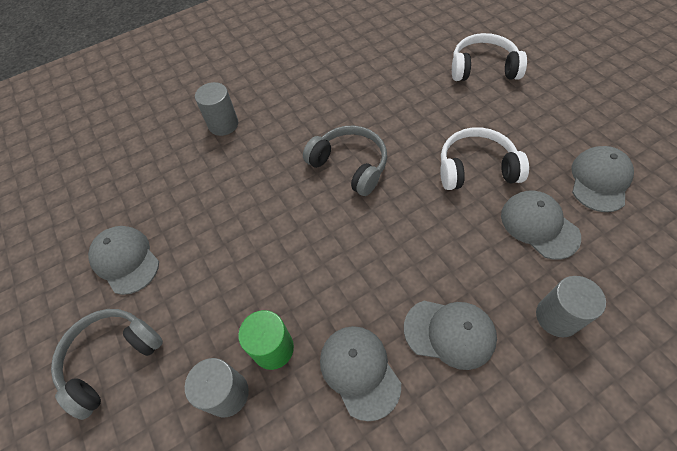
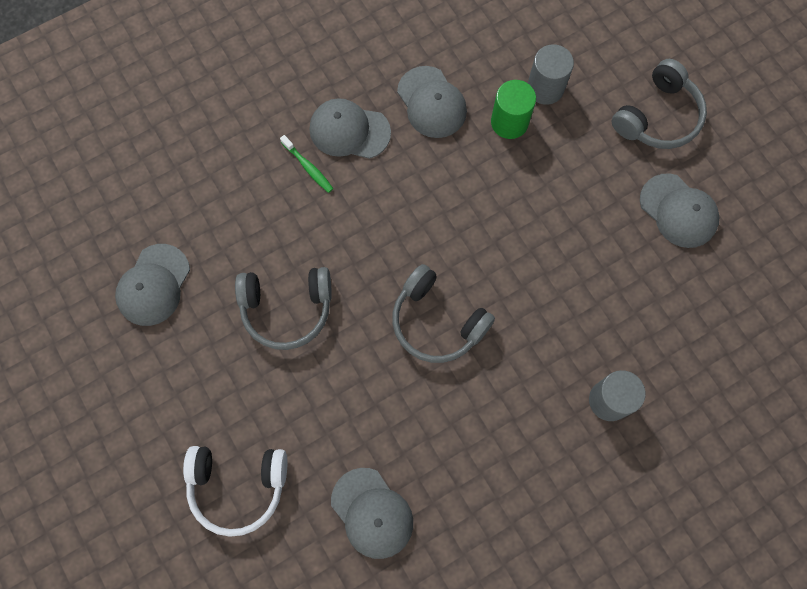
camera: 175 degrees right, 15 degrees up
white headphones [440,127,529,190] -> grey headphones [235,267,332,350]
grey cap [501,190,581,260] -> grey cap moved to [331,468,413,559]
grey cylinder [536,276,606,338] -> none
none -> green toothbrush [280,135,333,193]

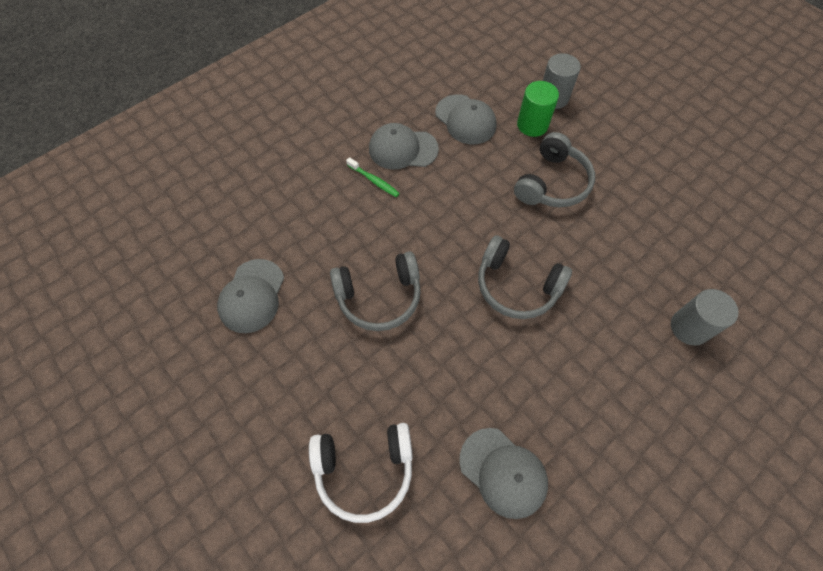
camera: 10 degrees left, 10 degrees down
grey headphones [612,59,707,149] -> grey headphones moved to [514,132,595,207]
grey cap [640,173,719,248] -> none

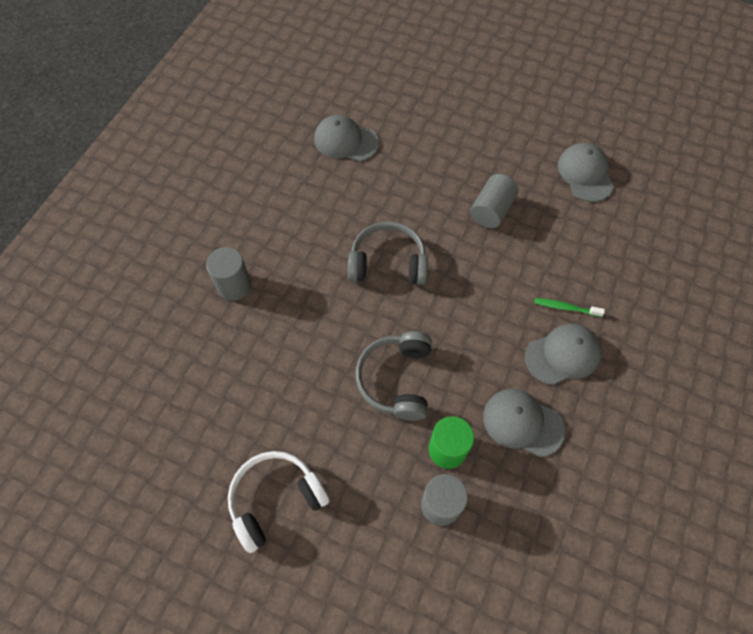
camera: 155 degrees right, 0 degrees up
white headphones [309,423,413,523] -> white headphones moved to [228,451,330,553]
grey headphones [330,251,421,331] -> grey cylinder [470,174,519,228]

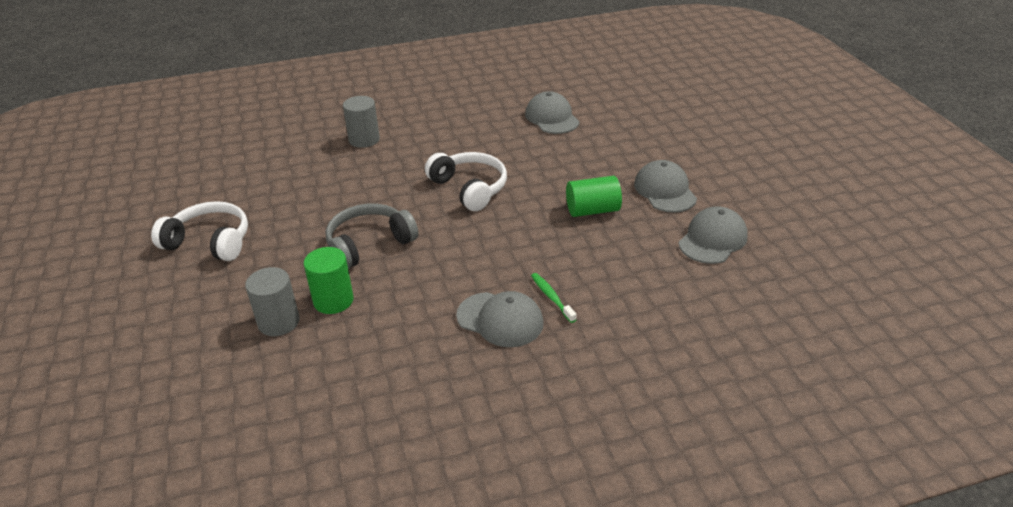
camera: 50 degrees right, 25 degrees down
grey headphones [348,222,428,285] -> white headphones [425,152,507,211]
grey cylinder [470,174,519,228] -> green cylinder [566,176,622,217]
grey cap [483,389,565,457] -> grey cap moved to [634,160,697,213]

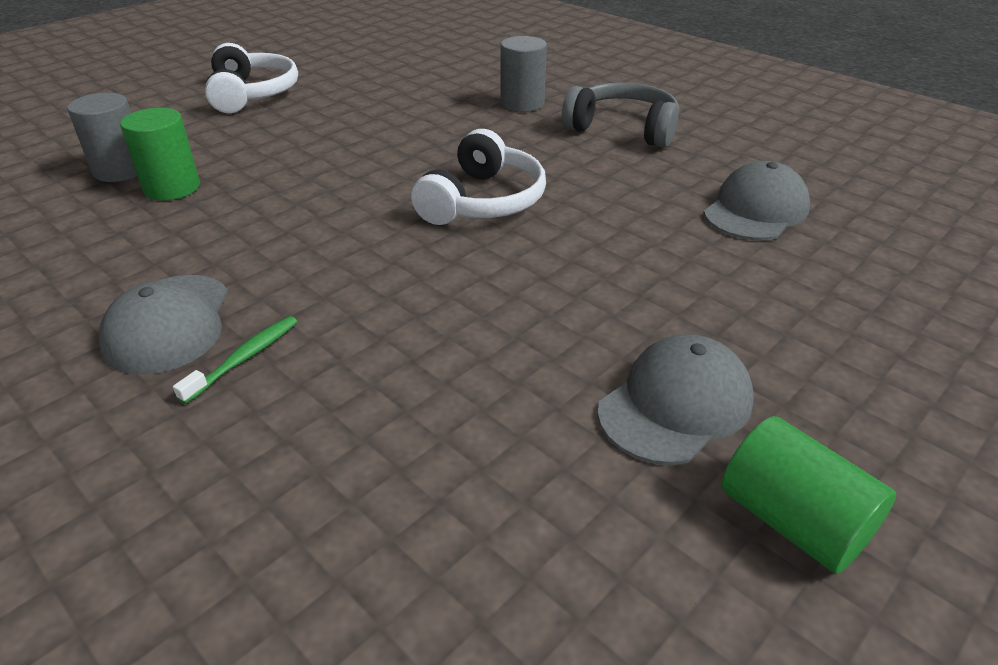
camera: 60 degrees right, 0 degrees up
grey headphones [326,203,419,269] -> grey headphones moved to [562,82,679,148]
green cylinder [566,176,622,217] -> green cylinder moved to [721,416,896,574]
grey cap [678,207,748,264] -> none

